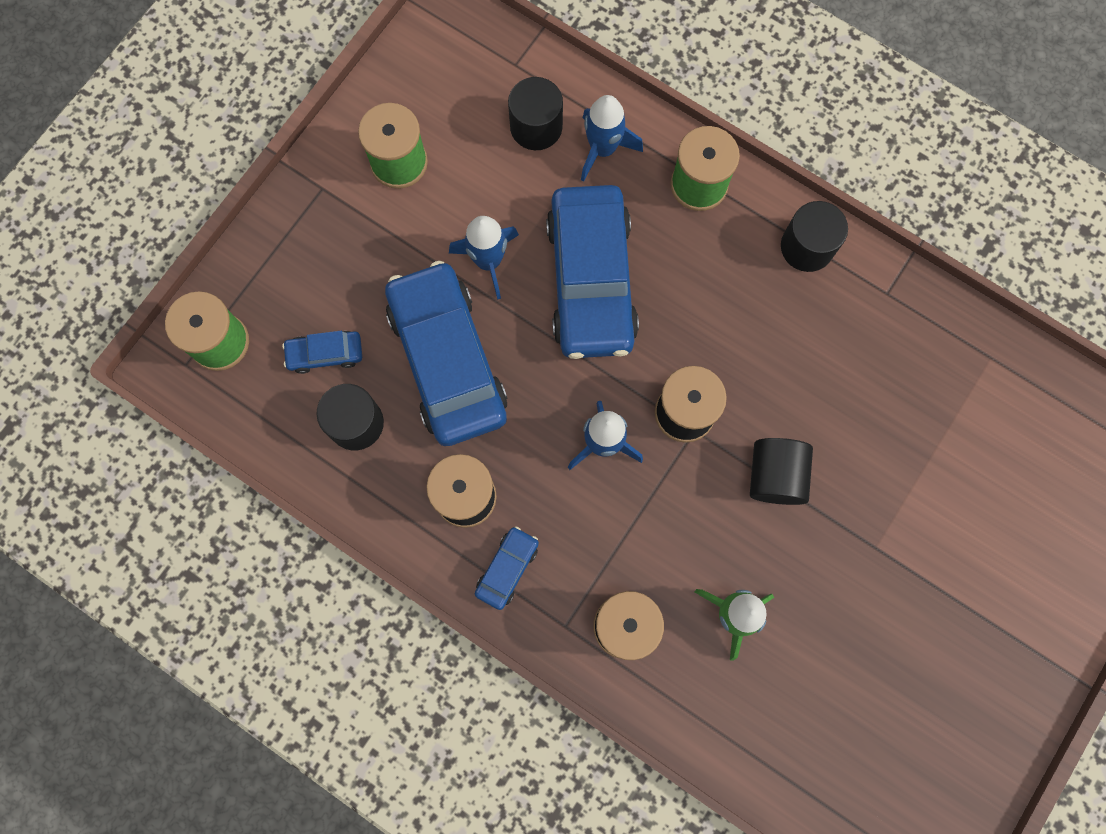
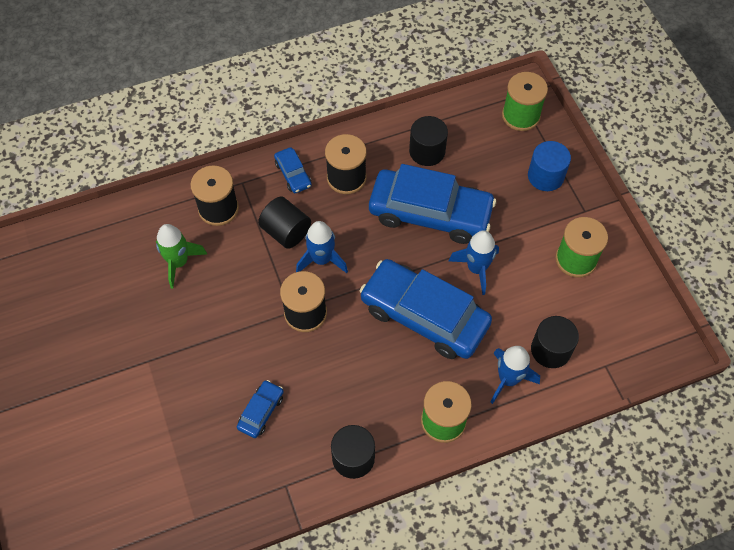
camera: 125 degrees right, 15 degrees down
blue car [282,331,362,374] -> blue car moved to [237,380,284,438]
black cylinder [750,438,813,505] -> black cylinder moved to [258,197,311,249]
none -> blue cylinder [528,141,571,191]

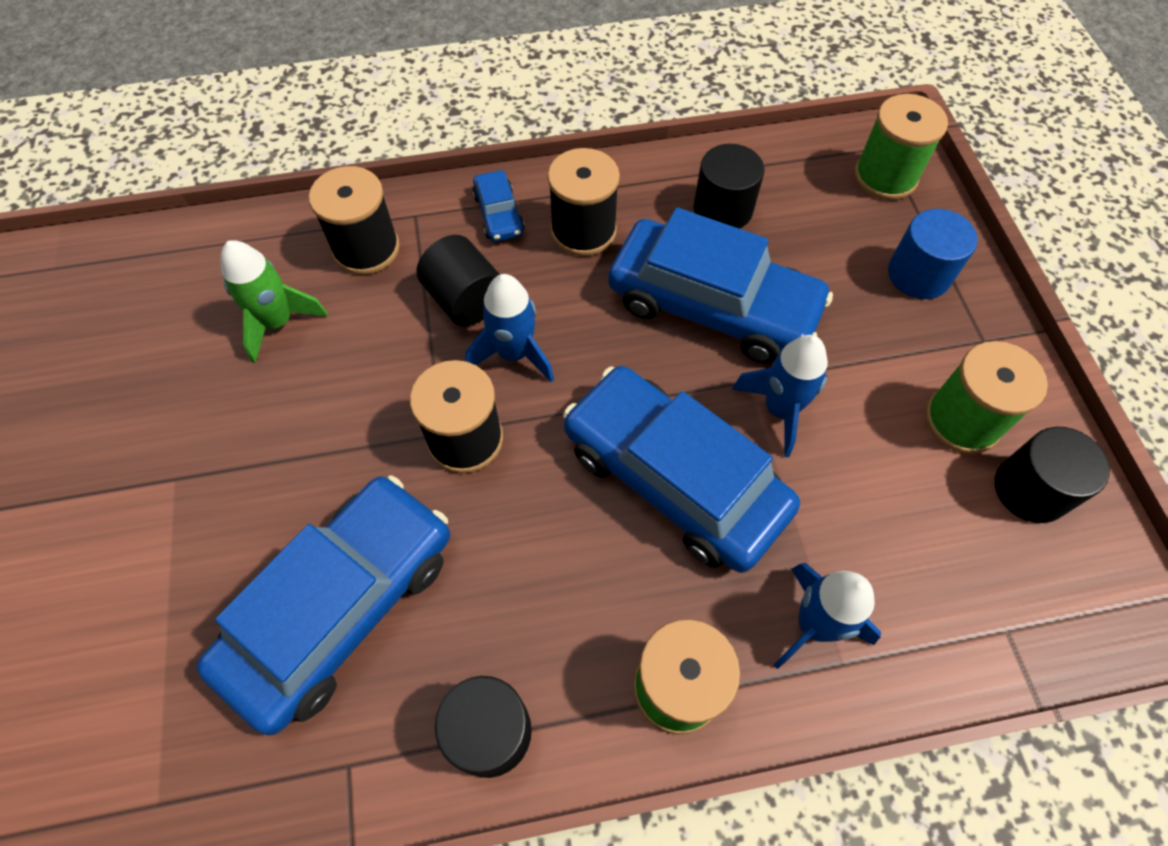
camera: 10 degrees right, 0 degrees up
blue car [237,380,284,438] -> blue car [197,475,450,735], size x2.32
black cylinder [531,316,579,368] -> black cylinder moved to [995,427,1110,523]

